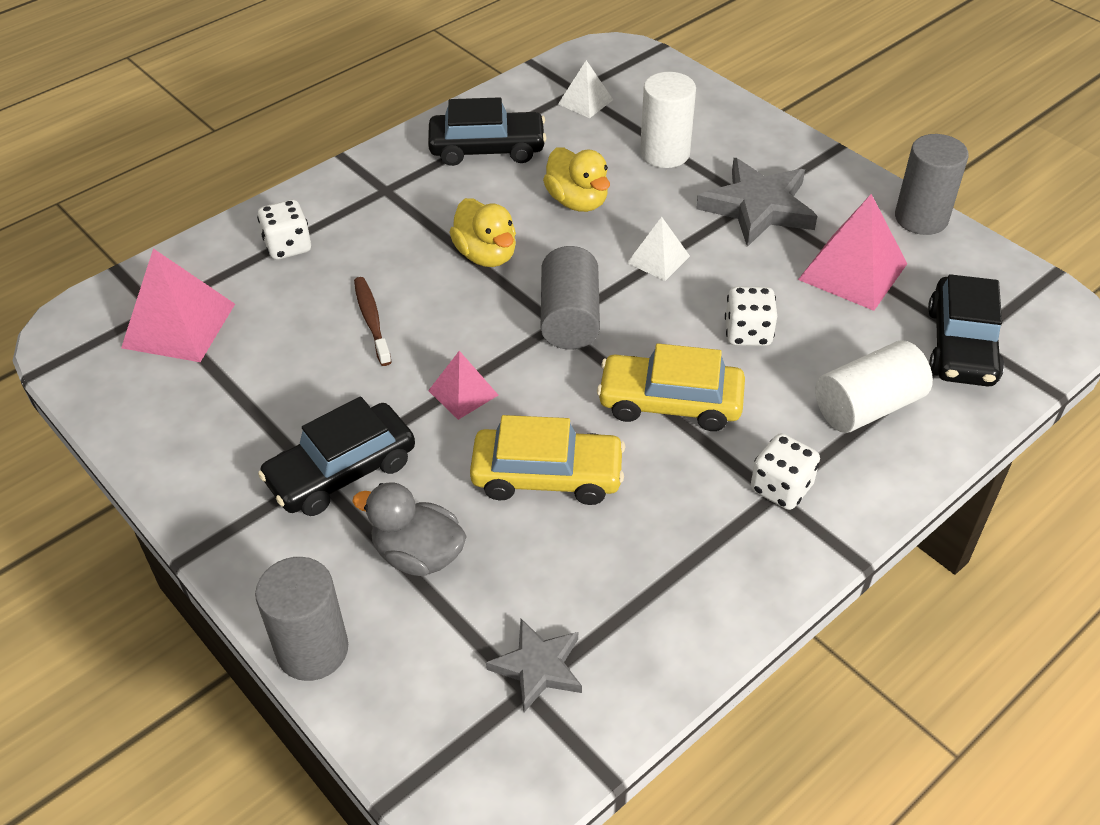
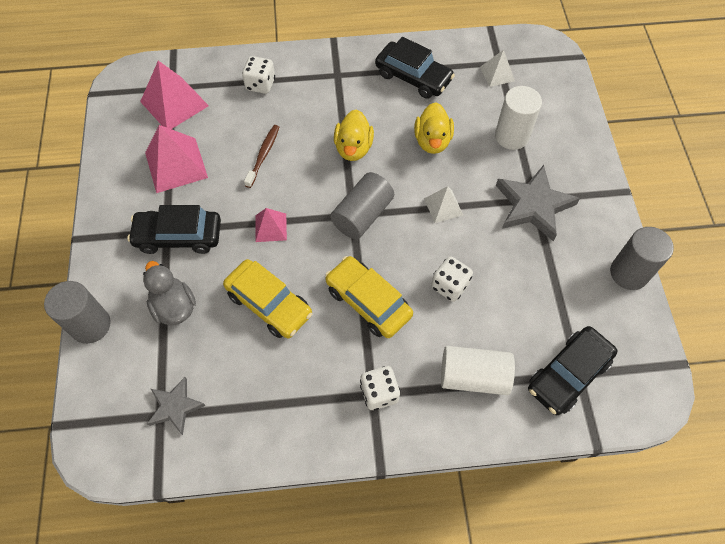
camera: 35 degrees right, 15 degrees up
pink pyramid [798,194,907,311] -> pink pyramid moved to [145,125,208,193]

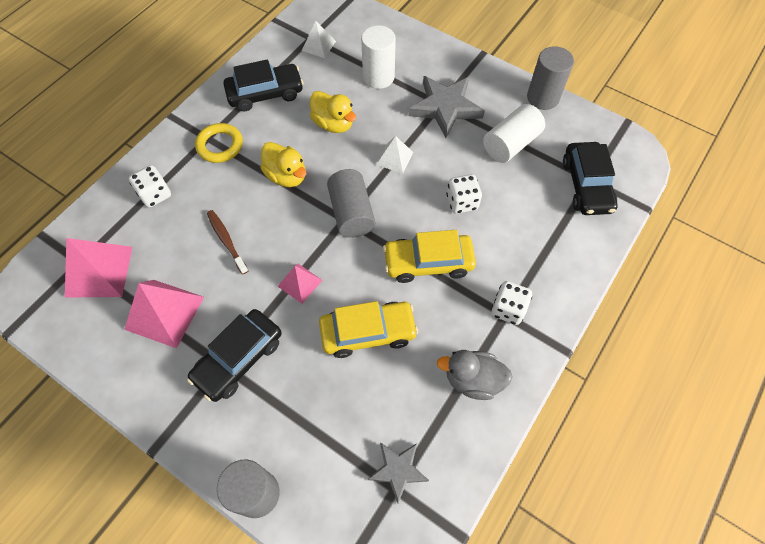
camera: 50 degrees left, 0 degrees up
grey duck [143,261,196,326] -> grey duck moved to [437,350,513,400]
white cylinder [441,346,515,395] -> white cylinder moved to [483,104,545,163]
none -> yellow ring [195,123,243,163]

